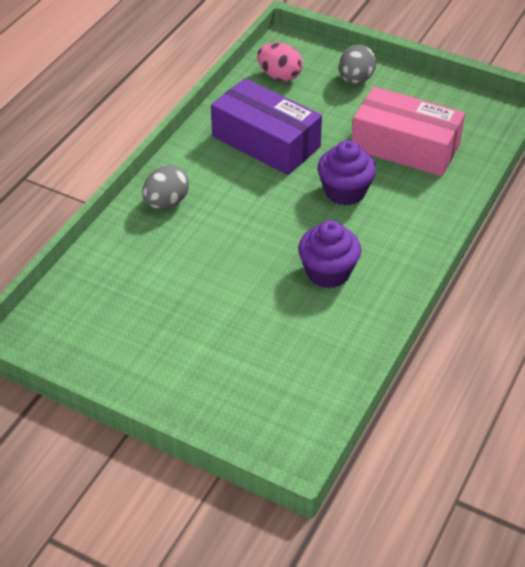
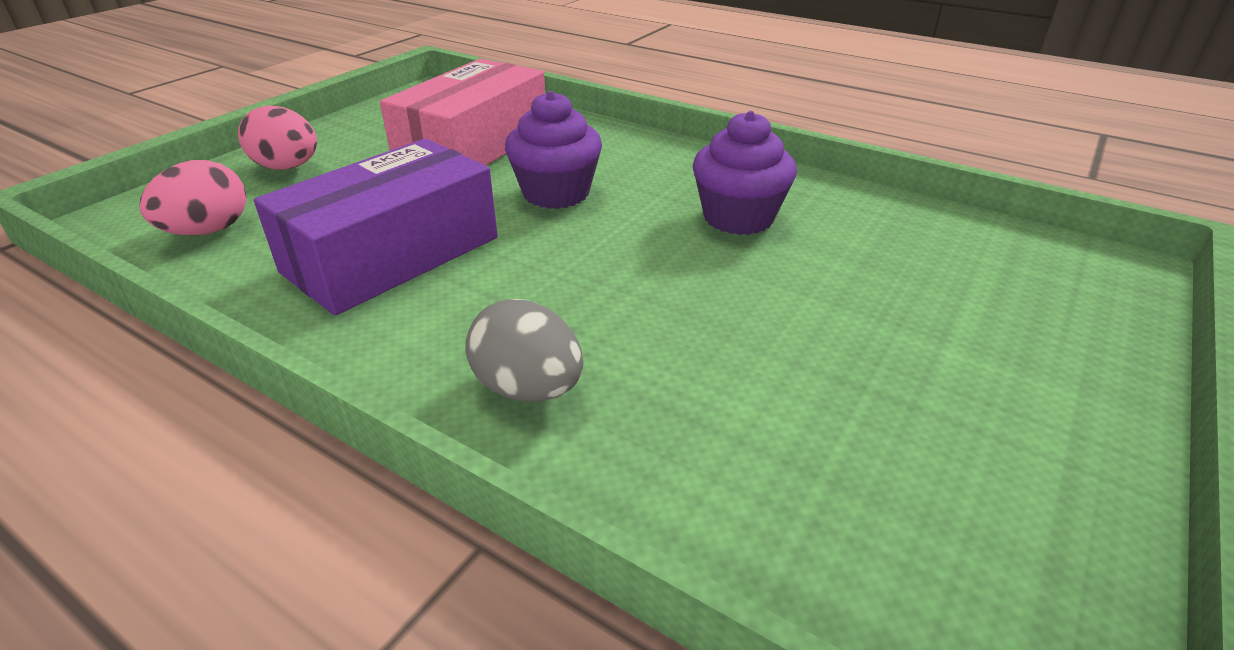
camera: 85 degrees left, 10 degrees down
grey egg [339,45,376,84] -> pink egg [238,106,317,170]

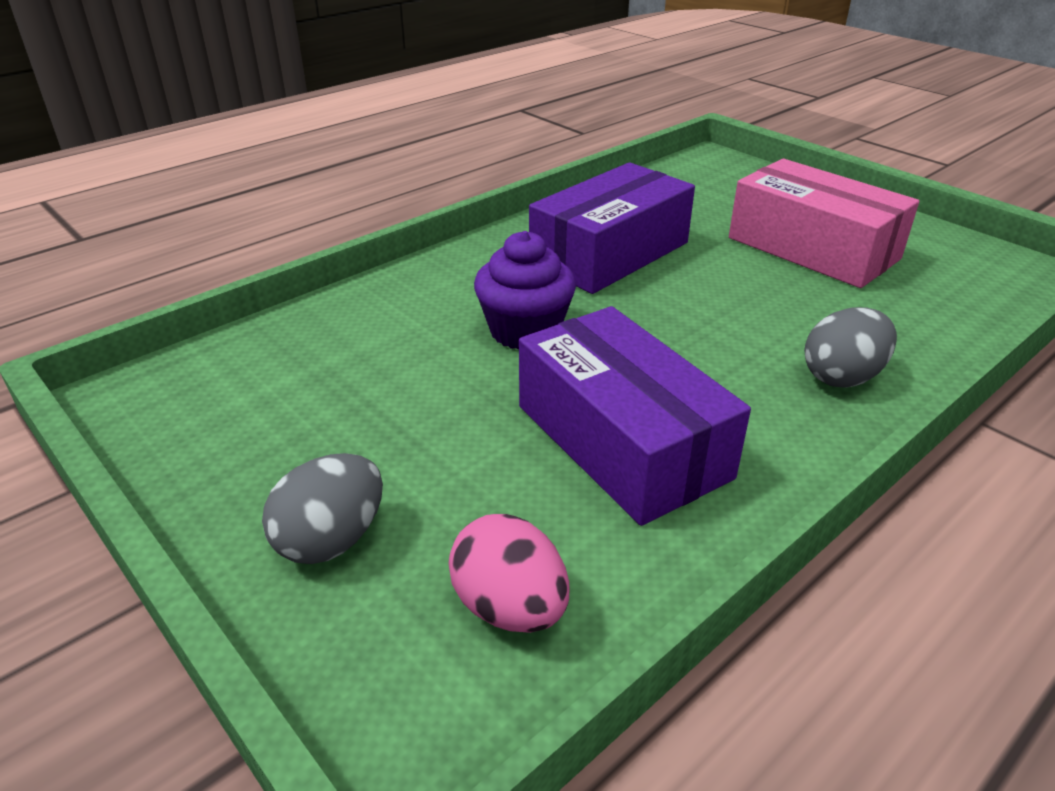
camera: 75 degrees left, 0 degrees up
pink egg [238,106,317,170] -> grey egg [262,453,383,564]
pink box [380,58,545,165] -> pink box moved to [729,159,919,288]
purple cupcake [693,111,797,235] -> purple box [529,162,695,294]

